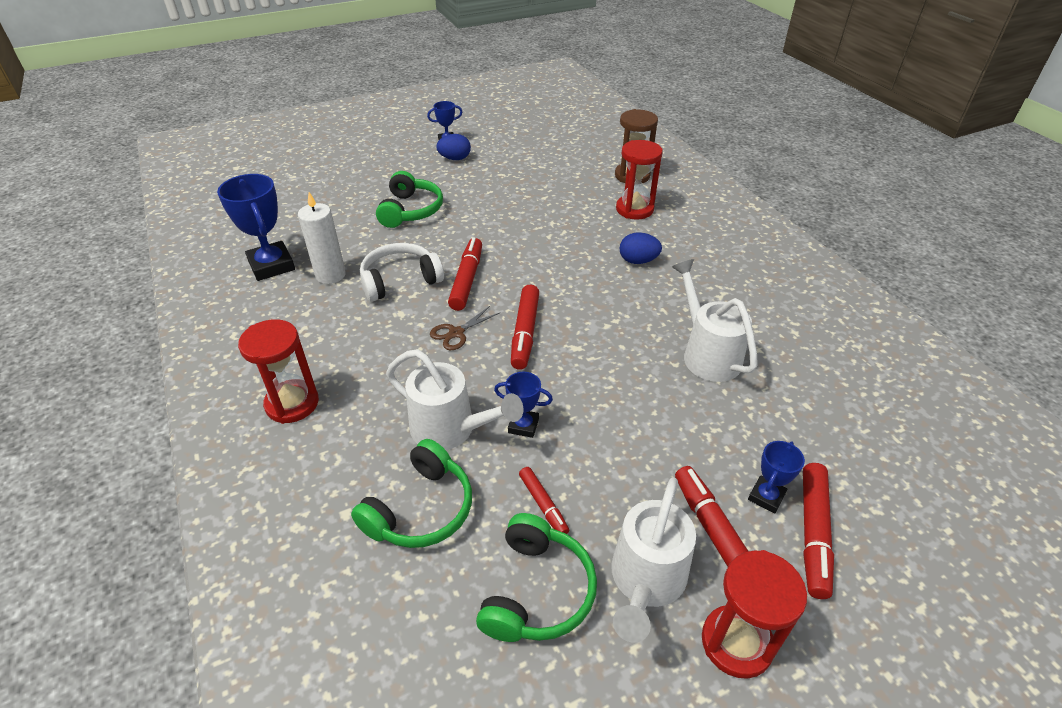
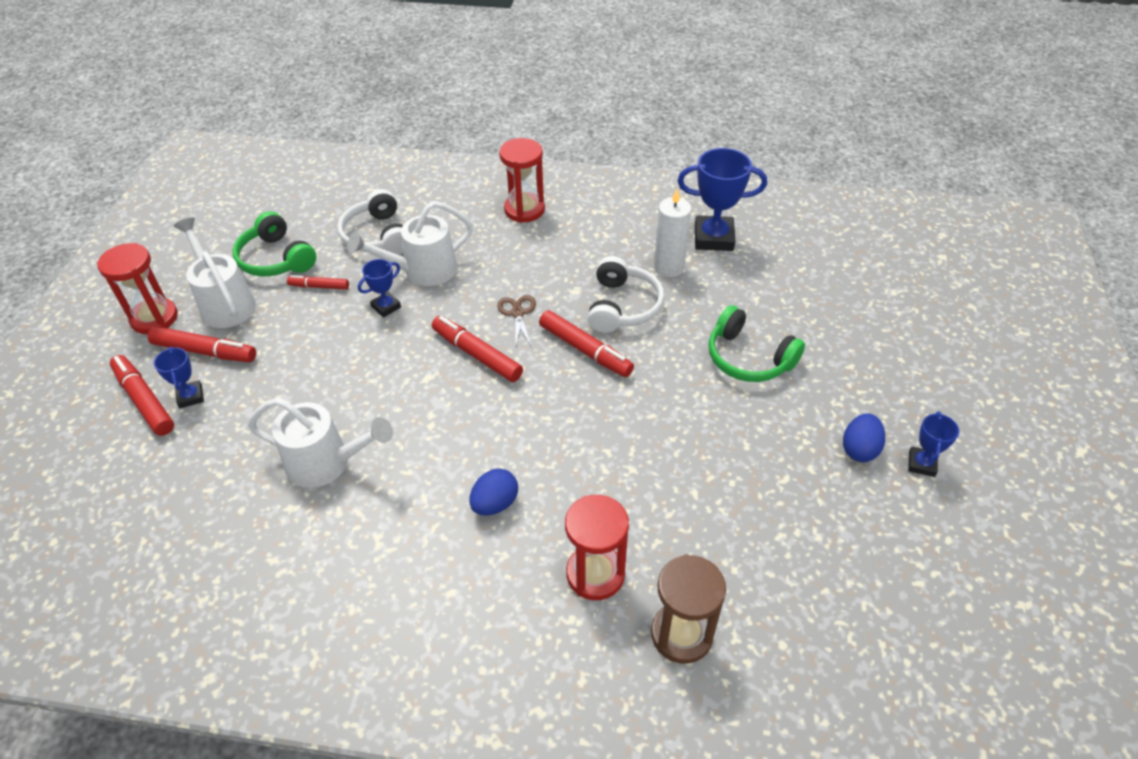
camera: 125 degrees right, 5 degrees up
green headphones [351,439,472,548] -> white headphones [337,189,403,255]

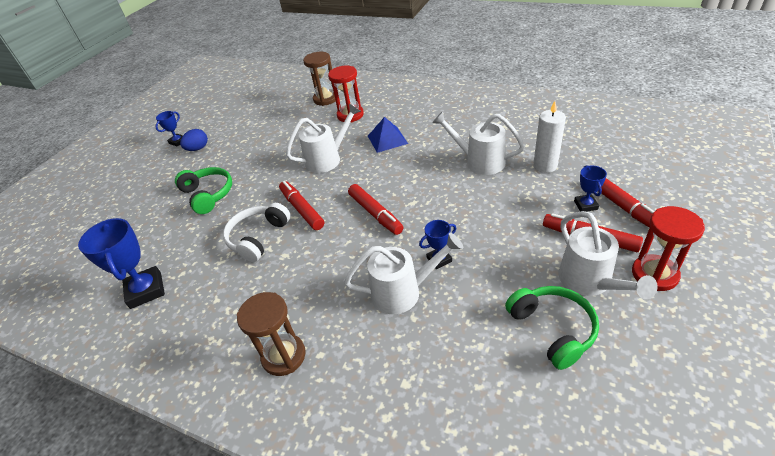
camera: 160 degrees left, 5 degrees down
red marker [287,275,349,290] -> none
white headphones [337,189,403,255] -> none
blue egg [469,469,518,516] -> blue pyramid [368,117,408,153]
brown scissors [497,295,536,349] -> none
red hourglass [499,138,545,223] -> brown hourglass [237,292,306,376]
white candle [654,189,692,277] -> white candle moved to [533,101,566,173]
blue trophy [678,148,767,251] -> blue trophy turned 45 degrees clockwise [78,218,165,309]
none -> white watering can [286,103,361,173]

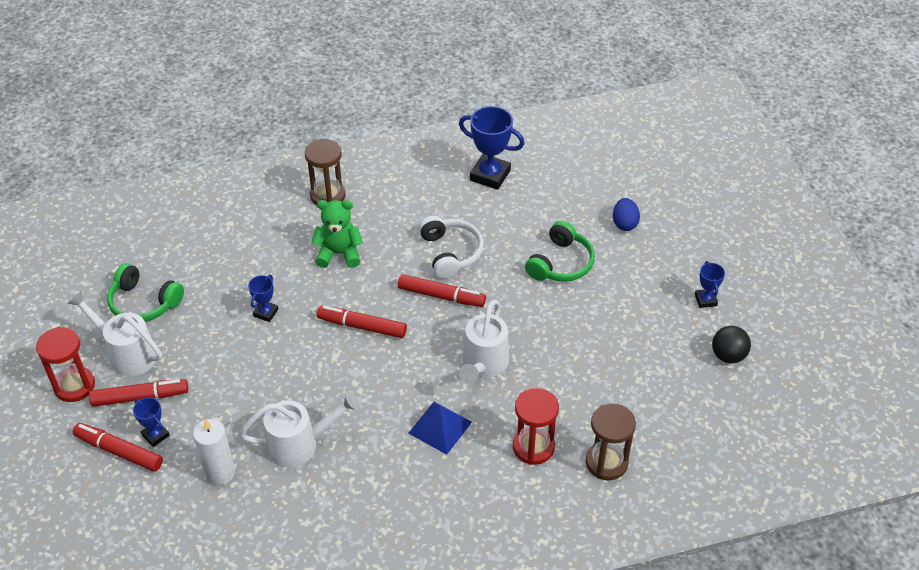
camera: 135 degrees right, 5 degrees up
green headphones [175,167,232,214] -> green headphones turned 75 degrees counterclockwise [525,221,595,282]
blue egg [180,129,208,151] -> blue egg moved to [613,198,640,231]
white watering can [344,232,463,314] -> none
none -> green teddy bear [311,200,363,268]
none -> black ball [712,326,751,363]

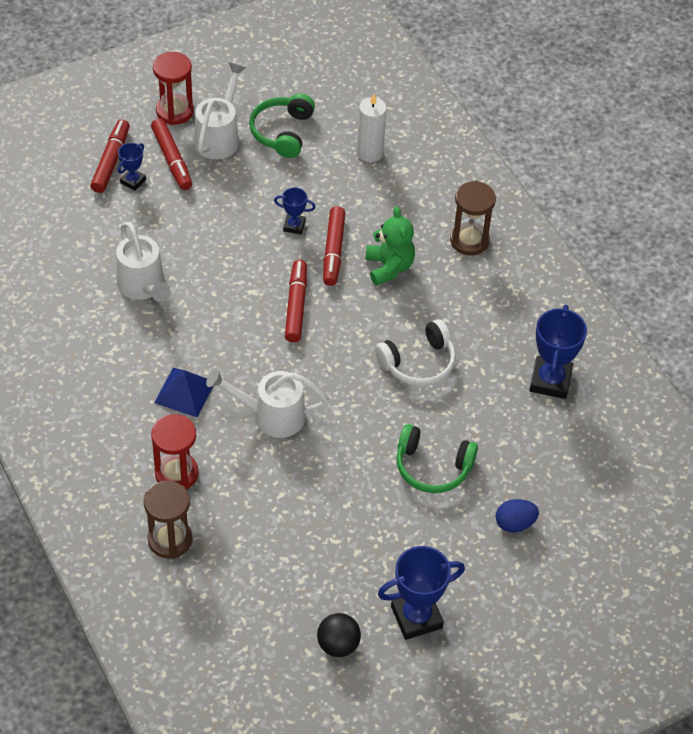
camera: 75 degrees right, 5 degrees up
white candle [193,419,235,485] -> white candle moved to [357,94,387,162]
red marker [398,274,486,307] -> red marker moved to [323,206,345,286]
blue trophy [695,261,725,308] -> blue trophy [378,546,465,640], size x1.87

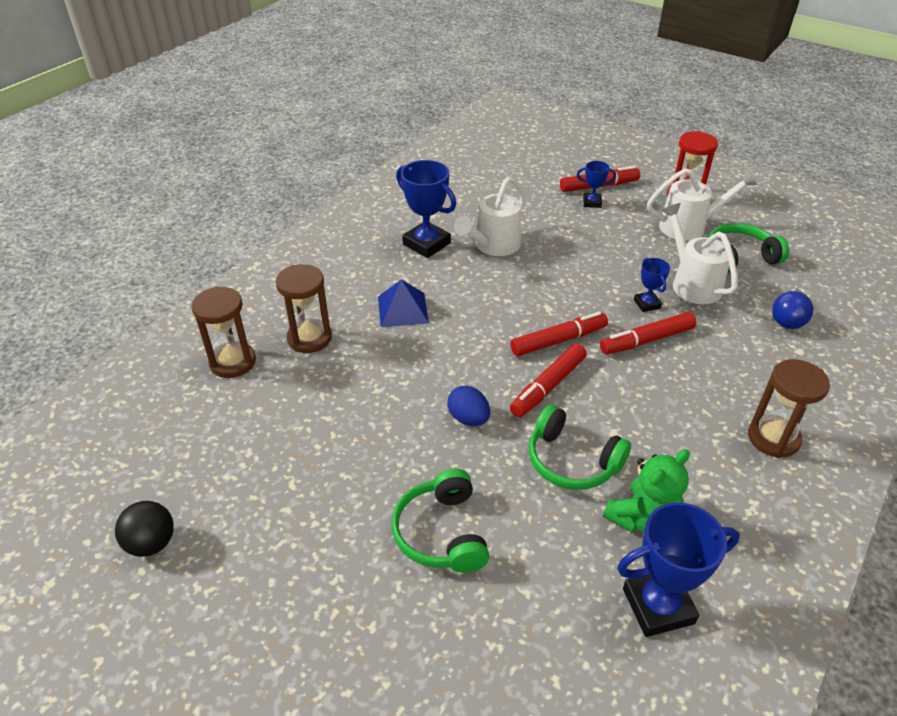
camera: 65 degrees right, 10 degrees down
red marker [151,118,192,190] -> red marker moved to [510,344,587,417]
red hourglass [151,414,199,490] -> brown hourglass [276,264,332,353]
white watering can [206,369,328,438] -> white watering can moved to [662,203,738,304]
white candle [357,94,387,162] -> blue light bulb [772,288,813,329]
green teddy bear [366,207,415,286] -> green teddy bear moved to [603,449,690,533]
white headphones [375,319,456,386] -> green headphones [528,405,631,490]
blue trophy [378,546,465,640] -> blue trophy moved to [396,160,456,258]
blue egg [496,499,539,532] -> blue egg moved to [447,386,490,426]

